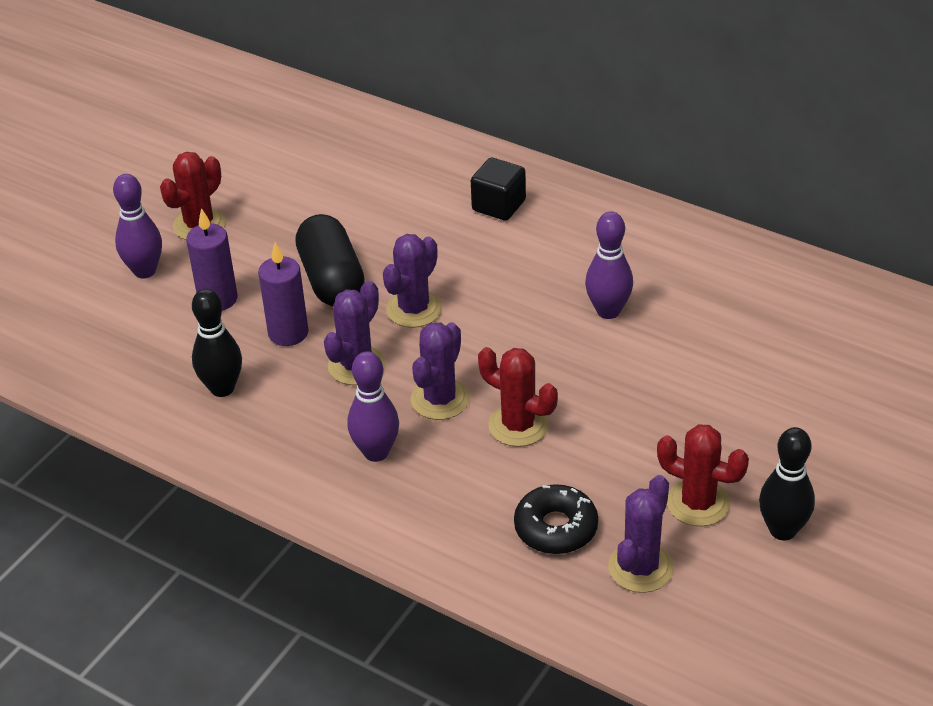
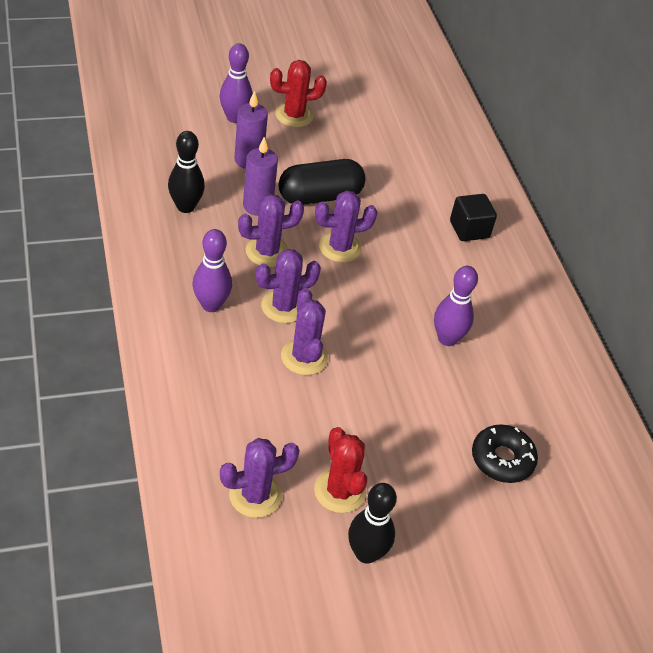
camera: 35 degrees right, 5 degrees up
black capsule [295,214,365,306] -> black capsule turned 45 degrees clockwise [279,159,366,205]
red cactus [478,347,558,447] -> purple cactus [281,288,328,375]
black donut [514,484,598,554] -> black donut moved to [472,424,538,483]

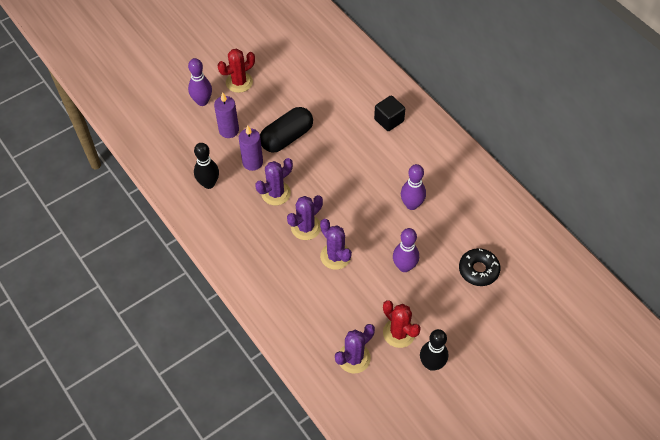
camera: 15 degrees left, 10 degrees up
purple bowling pin [193,229,232,312] -> purple bowling pin moved to [393,228,419,272]
purple cactus [315,190,378,262] -> none

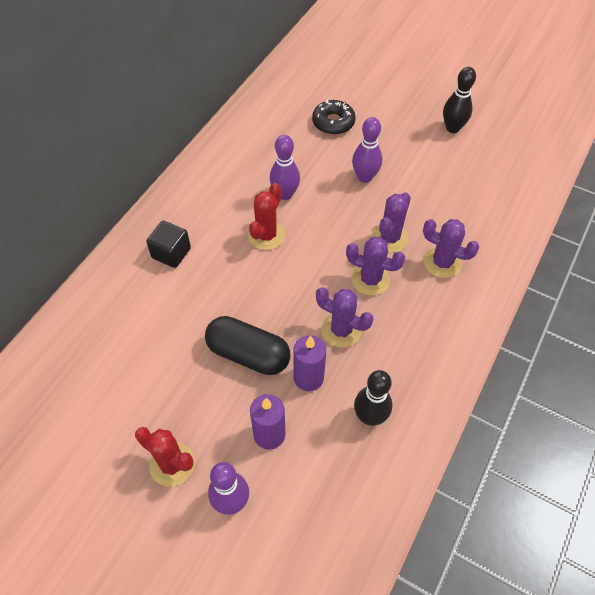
camera: 115 degrees left, 0 degrees up
purple cactus [335,324,375,374] -> purple cactus moved to [423,219,479,278]
red cactus [383,300,421,348] -> red cactus moved to [248,183,285,250]

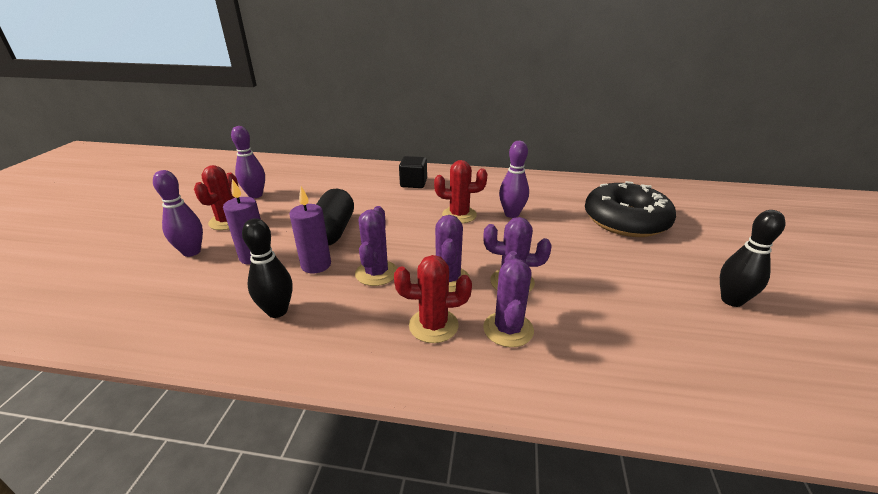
camera: 70 degrees right, 25 degrees down
black donut [312,100,356,135] -> black donut [585,181,676,237], size x1.80
purple bowling pin [352,117,382,183] -> purple bowling pin moved to [231,126,265,198]
none -> red cactus [394,255,472,343]

